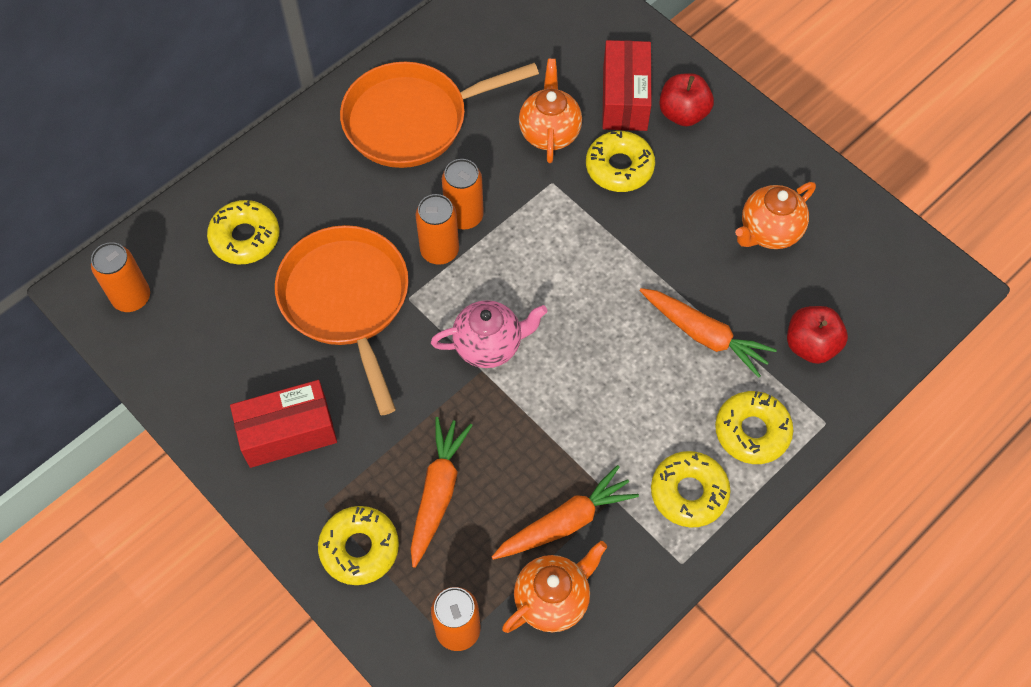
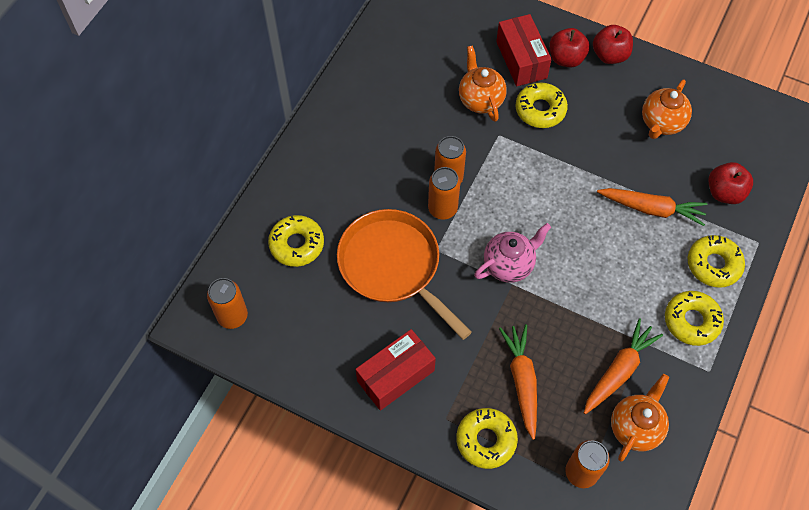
camera: 20 degrees left, 0 degrees up
orange pan [340,62,539,168] -> none
none -> red apple [593,25,633,64]

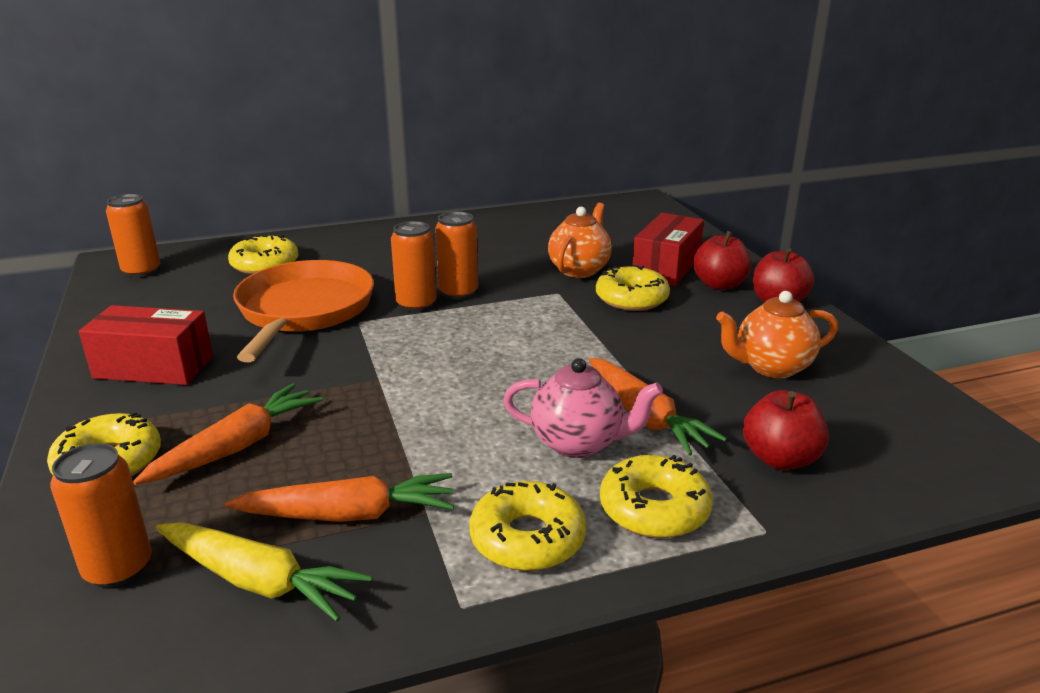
camera: 45 degrees right, 35 degrees down
pink teapot [474,223,551,283] -> pink teapot moved to [503,358,663,458]
orange teapot [611,374,669,462] -> yellow carrot [156,522,372,622]

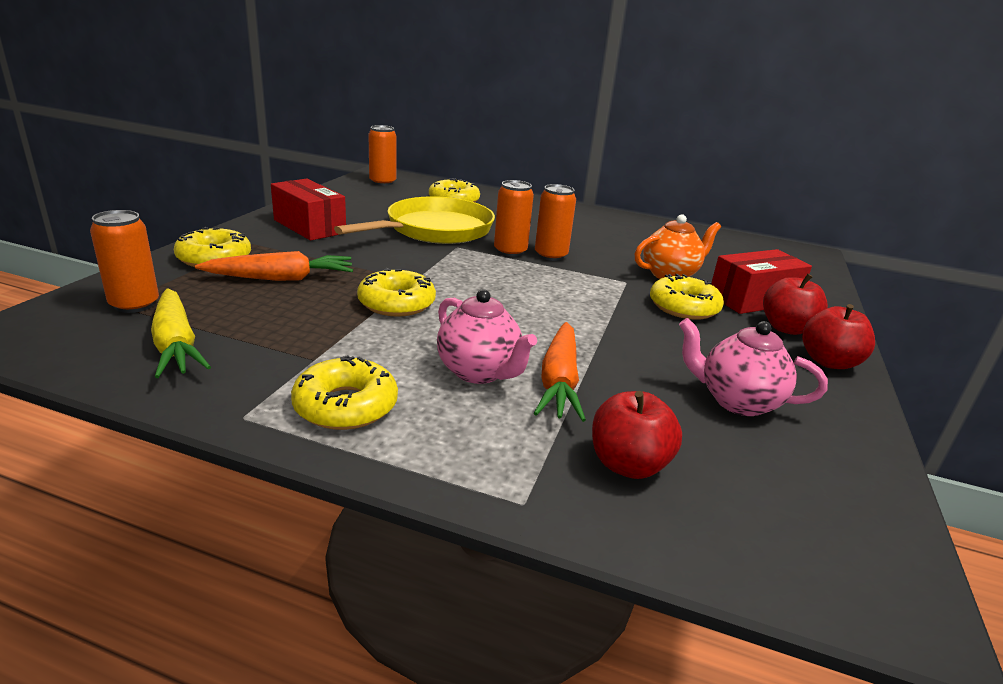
camera: 35 degrees right, 0 degrees up
orange carrot [224,473,454,522] -> none
orange pan [233,260,374,362] -> yellow pan [334,196,495,244]
yellow donut [600,455,713,538] -> yellow donut moved to [357,268,436,317]
orange teapot [716,291,838,378] -> pink teapot [679,318,828,416]

